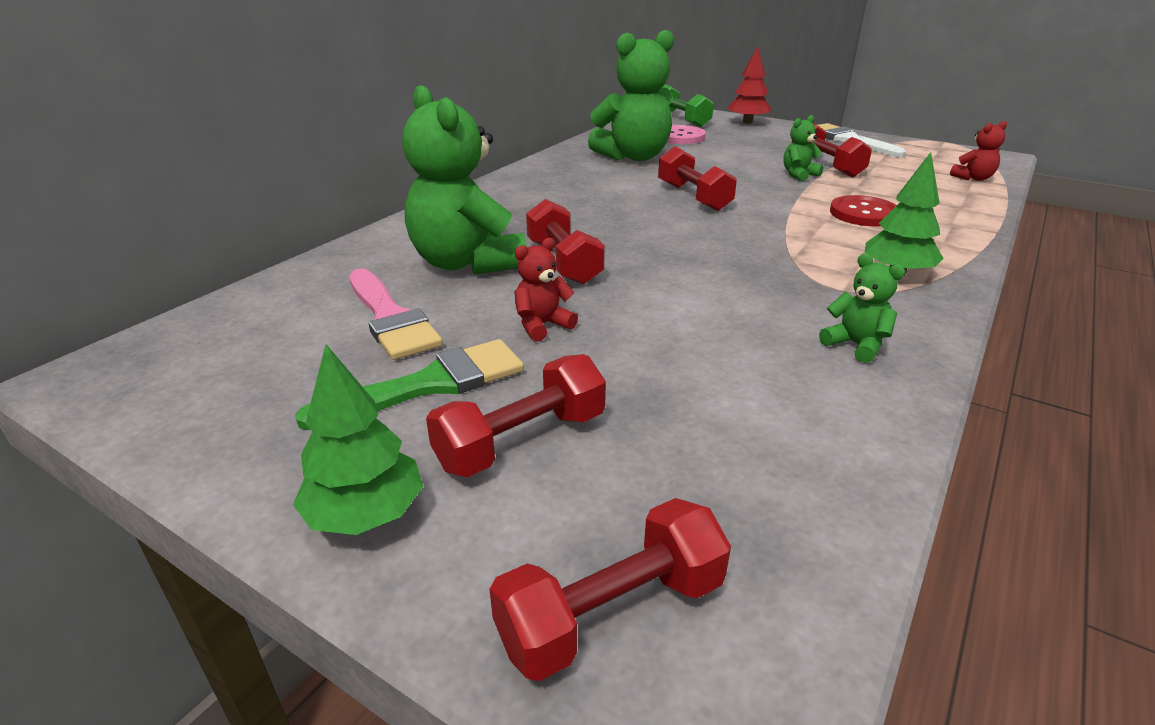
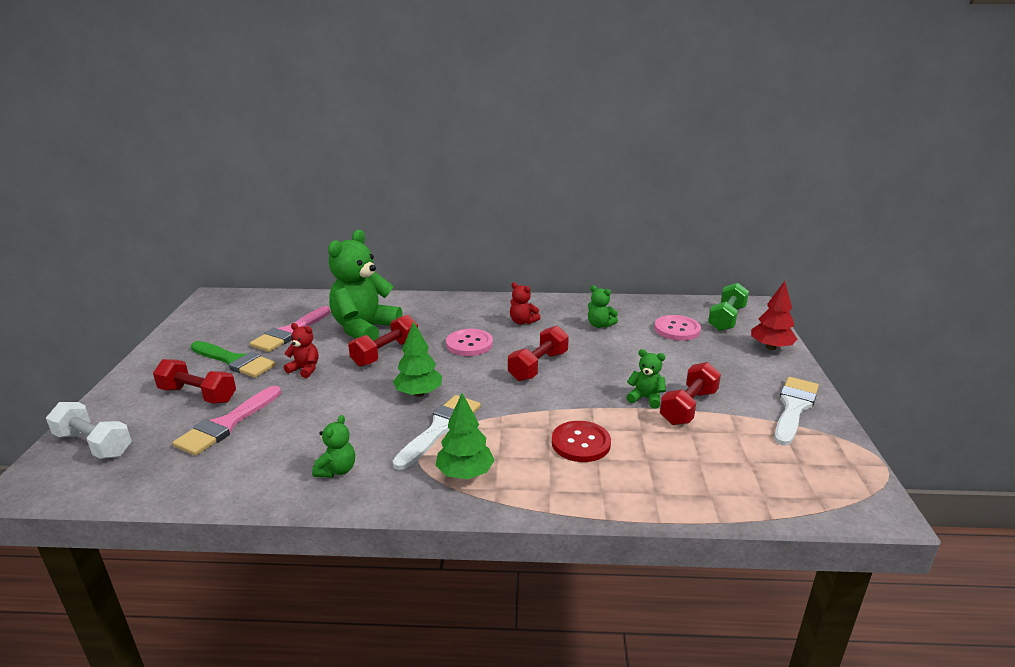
camera: 60 degrees right, 5 degrees down
green tree [293,345,424,535] -> green tree moved to [393,321,442,397]
red dumbbell [490,498,731,681] -> white dumbbell [46,402,132,459]
green teddy bear [588,30,674,161] -> green teddy bear [588,285,618,328], size x0.45
red teddy bear [950,121,1007,181] -> red teddy bear moved to [510,282,541,325]
none -> pink brush [173,386,281,456]
none -> white brush [393,395,481,470]
none -> pink button [446,329,493,356]

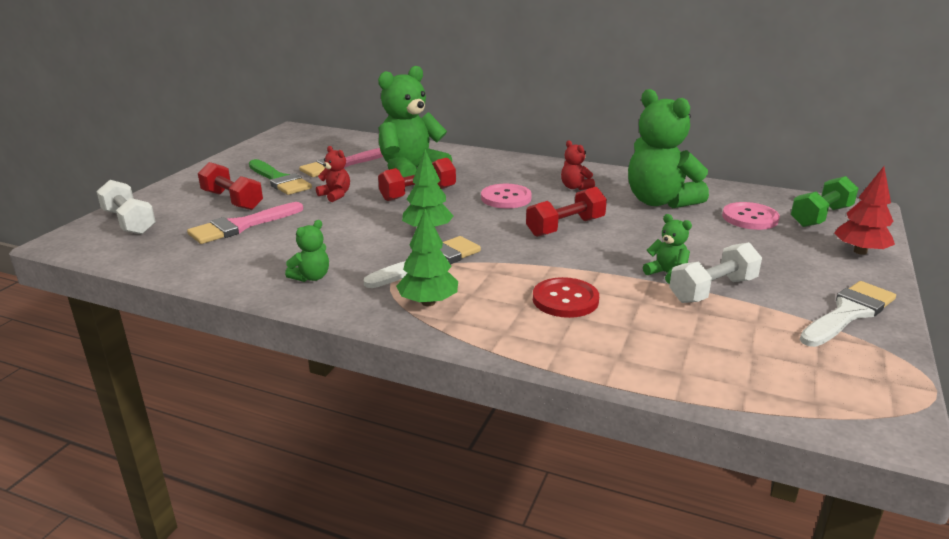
camera: 20 degrees right, 0 degrees up
green teddy bear [588,285,618,328] -> green teddy bear [628,89,709,208], size x2.23
red dumbbell [660,362,721,425] -> white dumbbell [669,242,762,303]

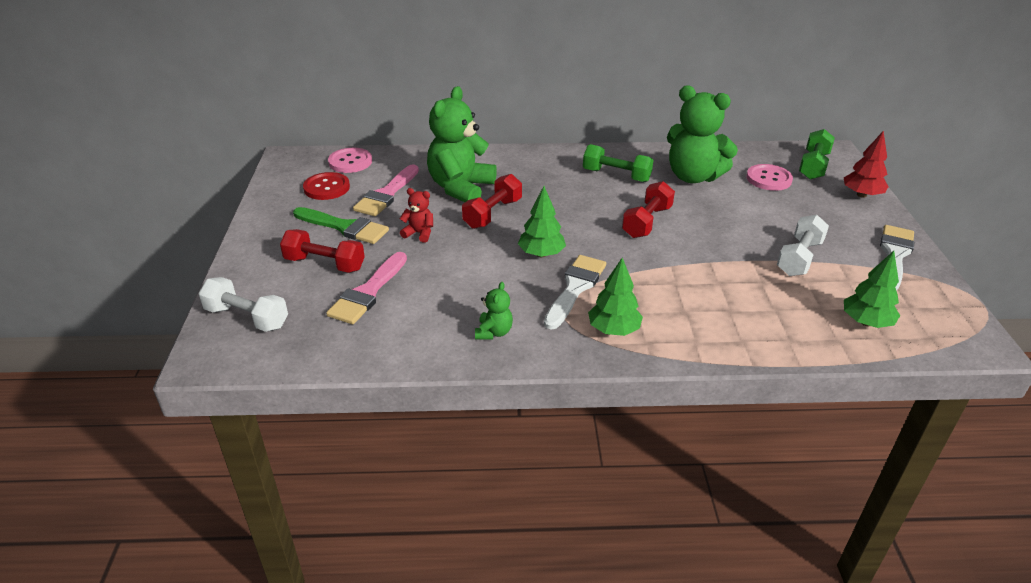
camera: 25 degrees left, 10 degrees up
pink button [481,184,532,209] -> pink button moved to [328,148,372,173]
red button [533,277,599,318] -> red button moved to [303,172,350,200]
red teddy bear [561,140,595,190] -> green dumbbell [583,144,654,182]
green teddy bear [643,214,692,284] -> none
none -> green tree [844,251,900,328]

